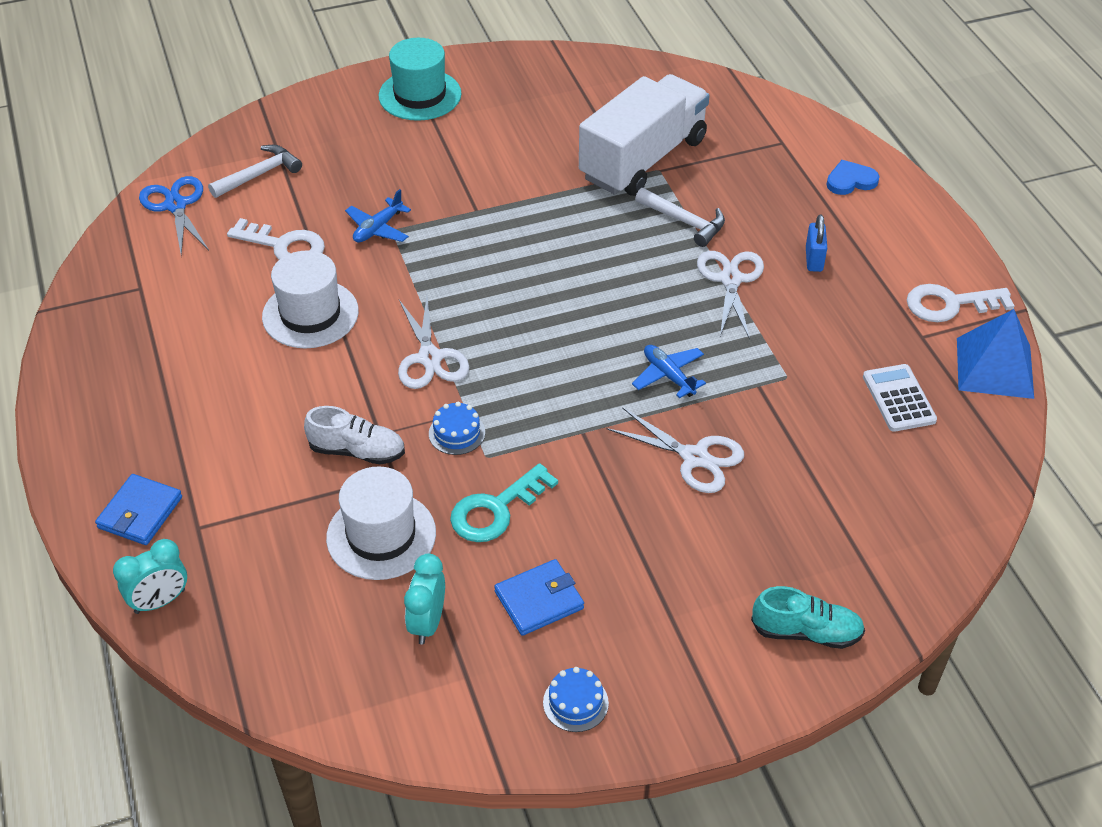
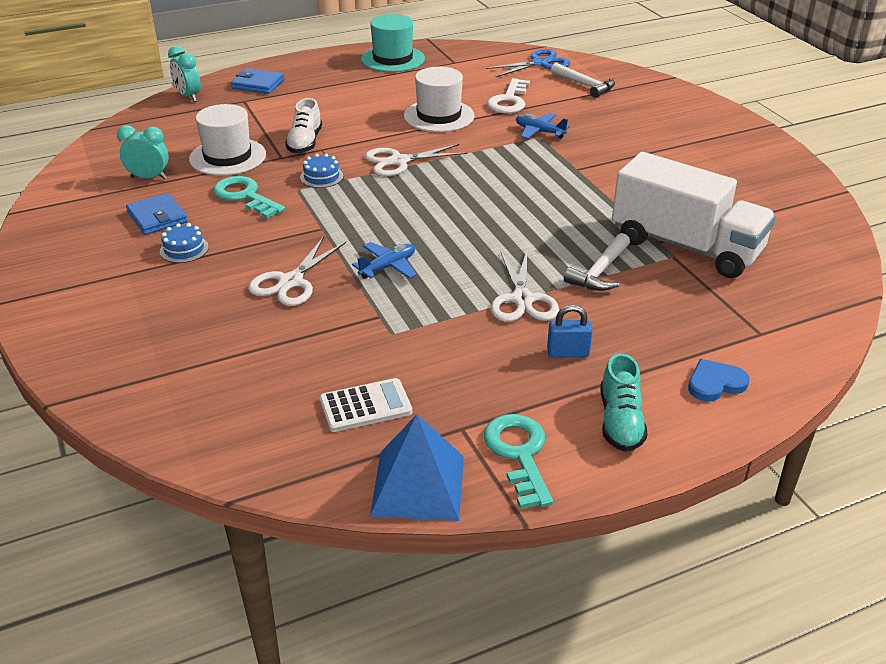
camera: 85 degrees right, 10 degrees down
turquoise hat [379,38,462,121] -> turquoise hat moved to [361,14,425,72]
blue cake [543,667,609,732] -> blue cake moved to [160,223,209,263]
white scissors [697,251,764,339] -> white scissors turned 90 degrees clockwise [491,251,559,322]
turquoise shoe [751,586,865,649] -> turquoise shoe moved to [600,353,647,452]
blue heart [826,160,880,195] -> blue heart turned 90 degrees counterclockwise [688,359,750,401]
white key [907,284,1015,322] -> turquoise key [484,414,553,509]

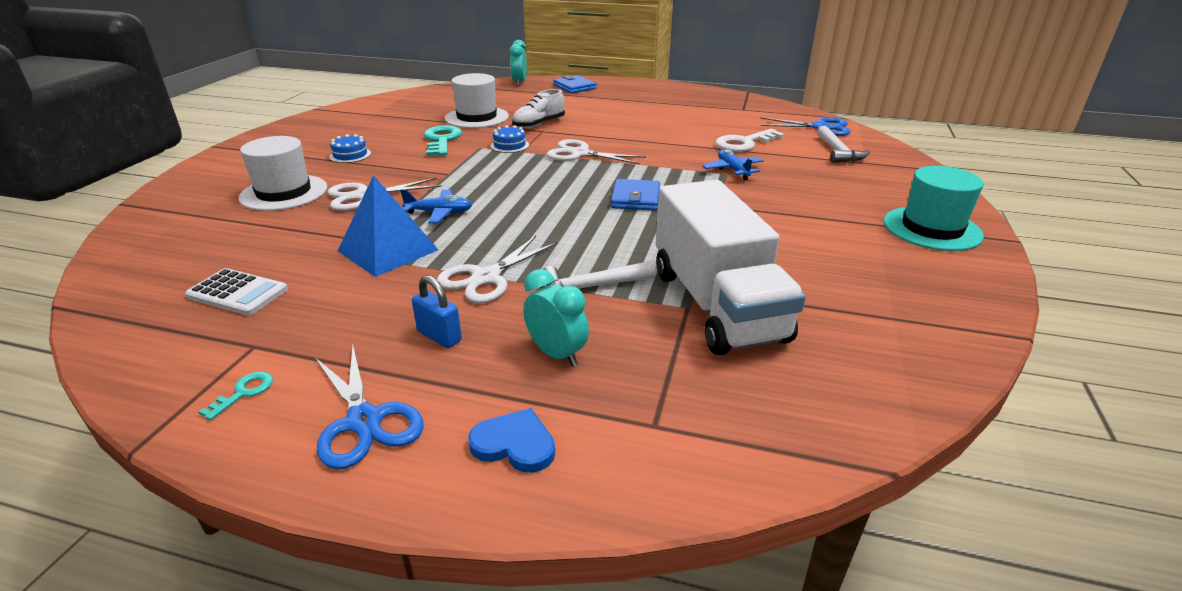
camera: 40 degrees right, 5 degrees down
turquoise clock [117,125,169,179] -> turquoise clock moved to [523,269,589,367]
blue wallet [126,193,188,235] -> blue wallet moved to [611,179,660,211]
turquoise hat [361,14,425,72] -> turquoise hat moved to [884,166,984,251]
blue pyramid [370,414,464,521] -> blue pyramid moved to [338,175,439,277]
white hat [404,66,474,132] -> white hat moved to [238,136,327,211]
turquoise key [484,414,553,509] -> turquoise key [198,372,273,420], size x0.49
turquoise shoe [600,353,647,452] -> blue scissors [315,346,424,469]

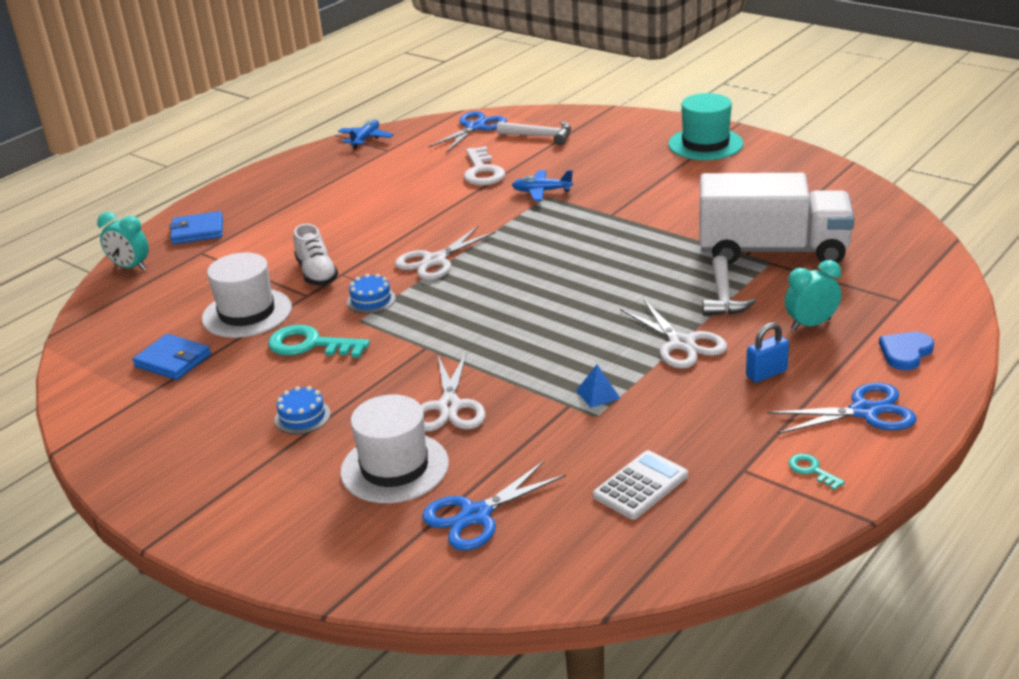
camera: 65 degrees left, 0 degrees up
blue pyramid [338,175,439,277] -> blue pyramid [576,365,621,408], size x0.44
blue plane [400,189,472,223] -> blue plane moved to [338,119,394,149]
blue wallet [611,179,660,211] -> blue wallet moved to [132,334,211,380]
none -> blue scissors [422,460,566,551]

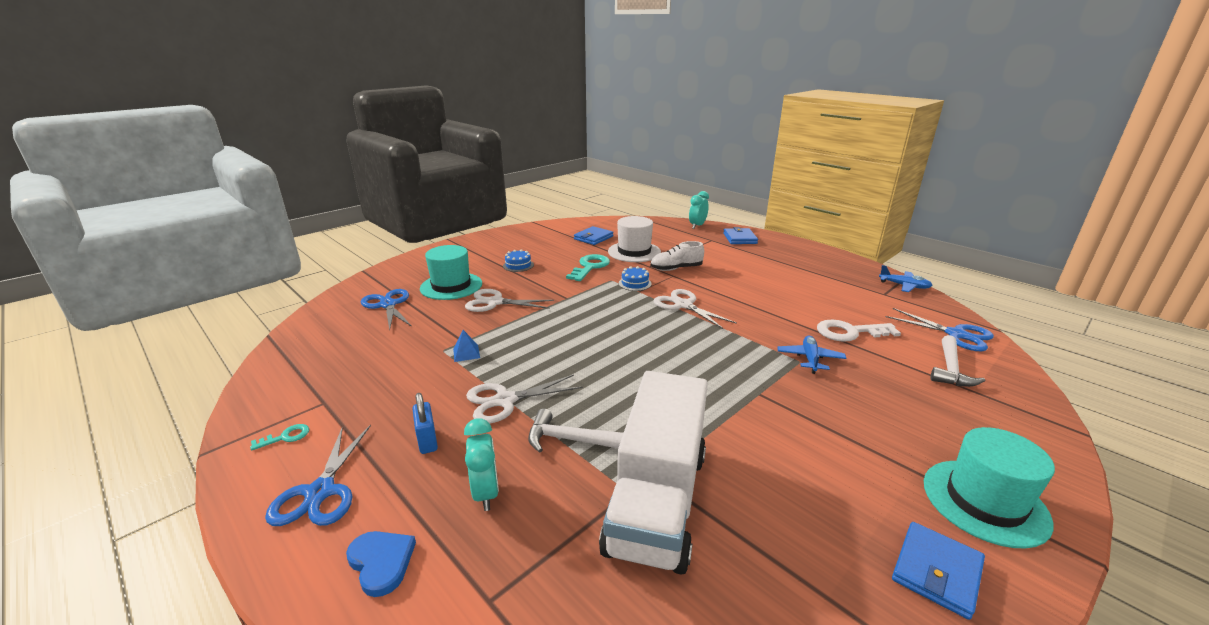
camera: 95 degrees right, 5 degrees down
white hat [340,395,449,503] -> turquoise hat [420,245,482,300]
white calculator [593,450,688,520] -> none
none -> blue wallet [892,522,985,620]

